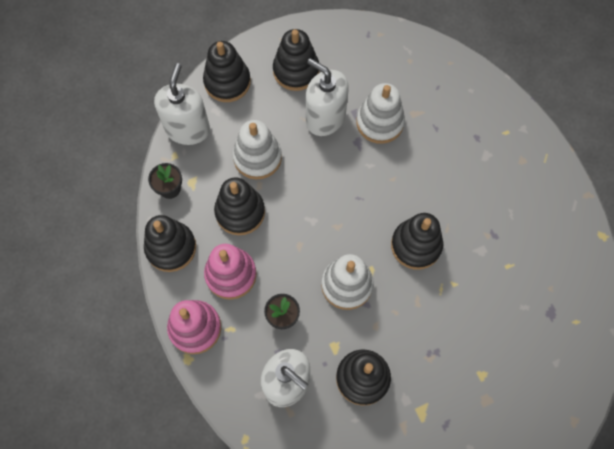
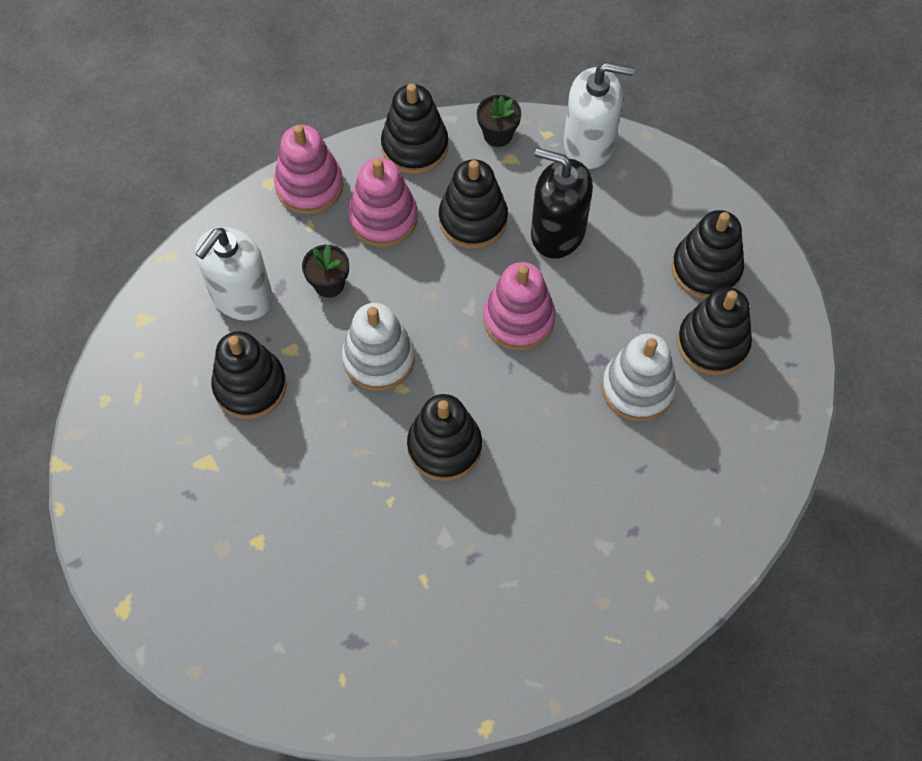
camera: 85 degrees right, 5 degrees down
black stacking toy [203,41,251,102] -> black stacking toy moved to [677,287,752,375]
white stacking toy [233,120,282,179] -> black soap dispenser [531,148,593,259]
white soap dispenser [306,58,349,136] -> none
none -> pink stacking toy [484,262,556,351]

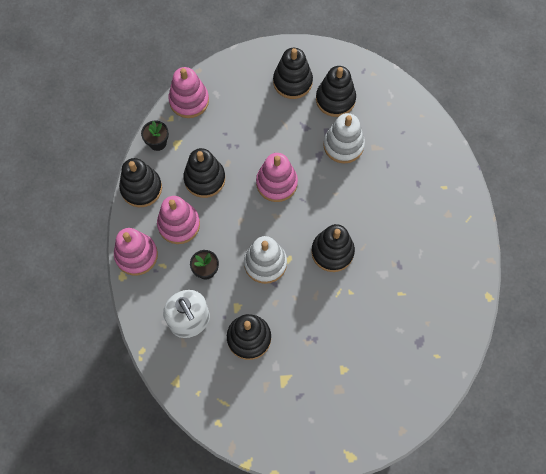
camera: 65 degrees left, 5 degrees up
black soap dispenser [531,148,593,259] -> none
white soap dispenser [564,62,634,169] -> pink stacking toy [168,67,209,118]

